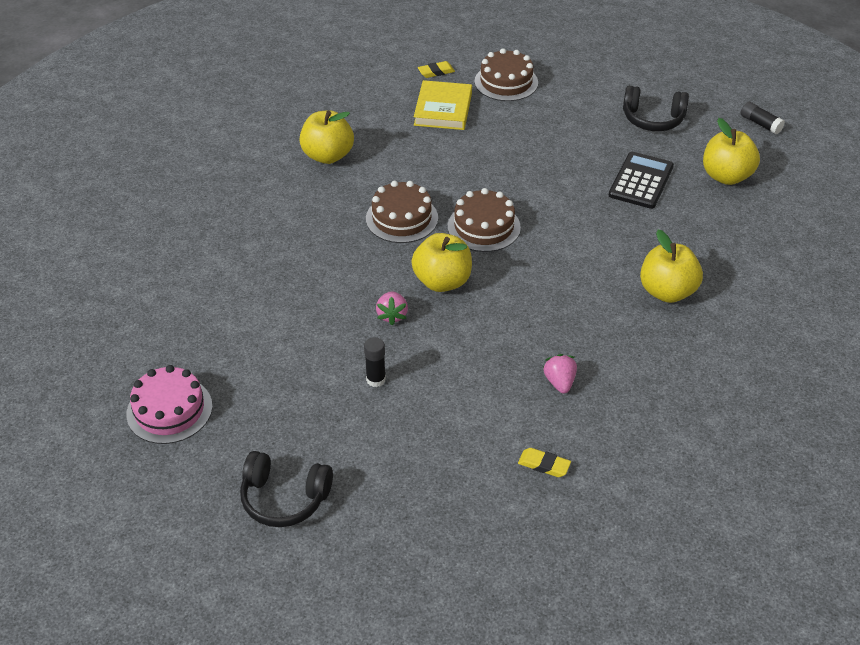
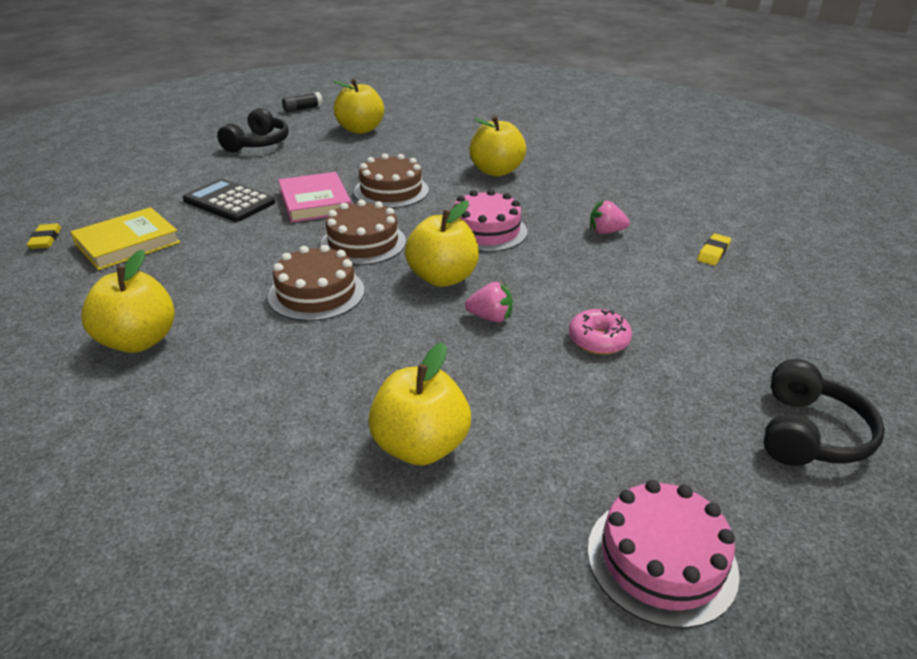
camera: 80 degrees left, 10 degrees down
black glue stick [364,337,386,387] -> pink donut [569,309,632,355]
yellow book [414,80,472,130] -> yellow book turned 60 degrees counterclockwise [70,207,180,270]
brown cake [474,48,538,101] -> brown cake moved to [354,154,429,208]
black calculator [609,152,674,209] -> black calculator moved to [182,179,275,222]
none -> pink book [278,172,352,223]
none -> yellow apple [368,343,471,466]
none -> pink cake [453,189,527,252]

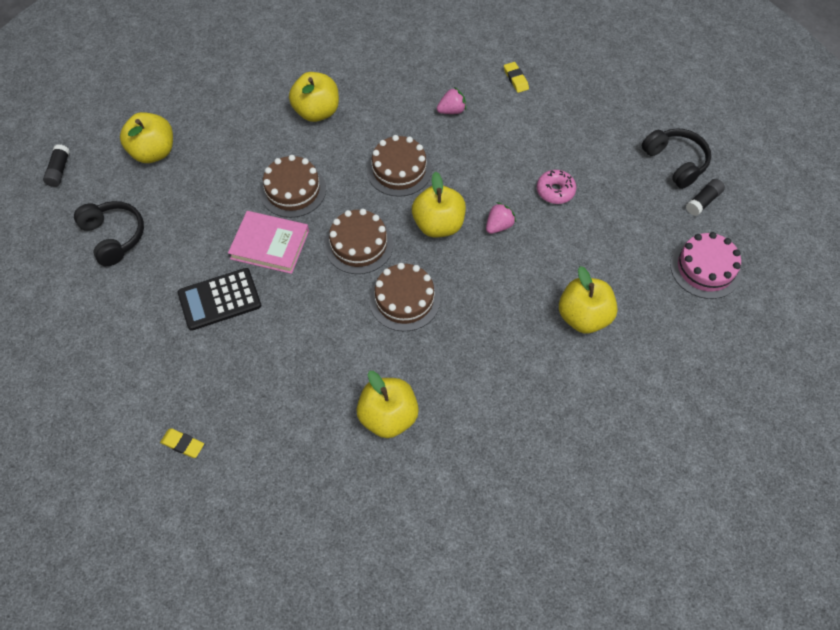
camera: 55 degrees left, 25 degrees up
yellow book [70,207,180,270] -> none
pink cake [453,189,527,252] -> brown cake [367,135,432,197]
pink strawberry [590,200,630,234] -> pink strawberry turned 150 degrees counterclockwise [437,87,466,114]
none -> black glue stick [686,179,725,216]

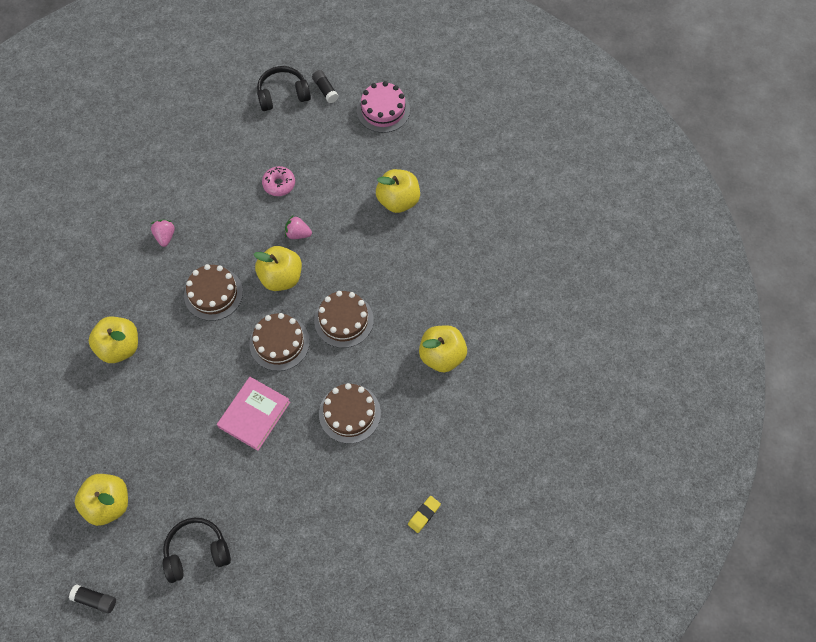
camera: 75 degrees left, 5 degrees up
black calculator [178,268,261,331] -> none
brown cake [260,155,326,218] -> brown cake moved to [319,383,381,444]
pink strawberry [486,202,516,234] -> pink strawberry turned 45 degrees counterclockwise [285,215,312,239]
yellow eraser [504,62,529,93] -> none

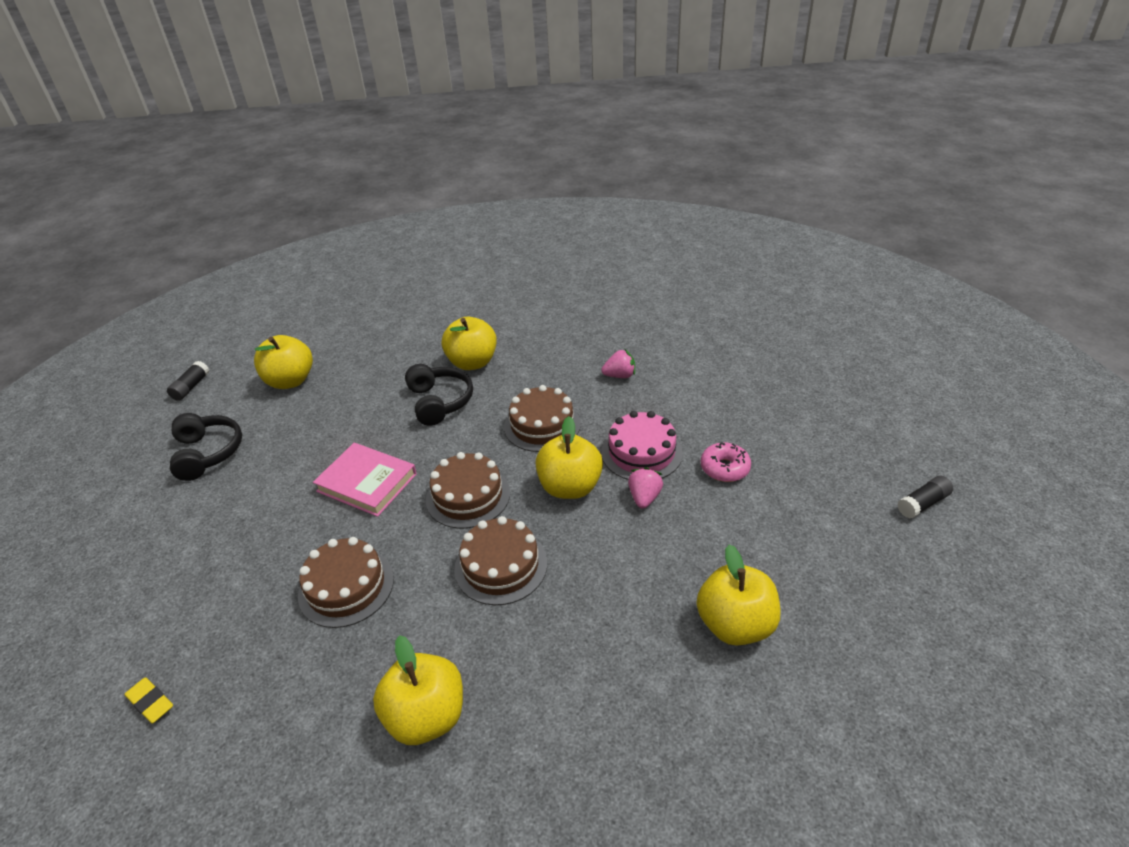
camera: 90 degrees right, 25 degrees down
black headphones [257,66,311,111] -> black headphones moved to [405,364,473,426]
pink cake [357,81,410,133] -> pink cake moved to [602,411,683,480]

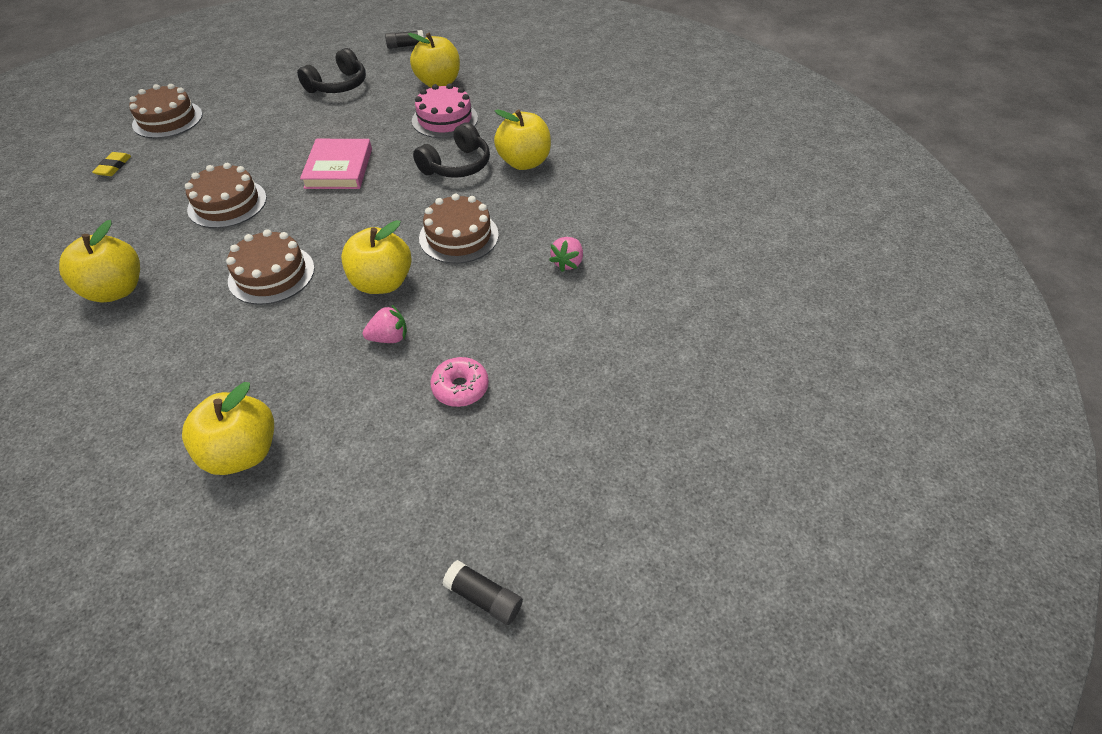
camera: 60 degrees right, 10 degrees up
brown cake [426,452,510,529] -> brown cake moved to [129,84,203,138]
pink strawberry [601,349,635,378] -> pink strawberry turned 60 degrees clockwise [549,237,583,272]
pink cake [602,411,683,480] -> pink cake moved to [412,83,478,138]

